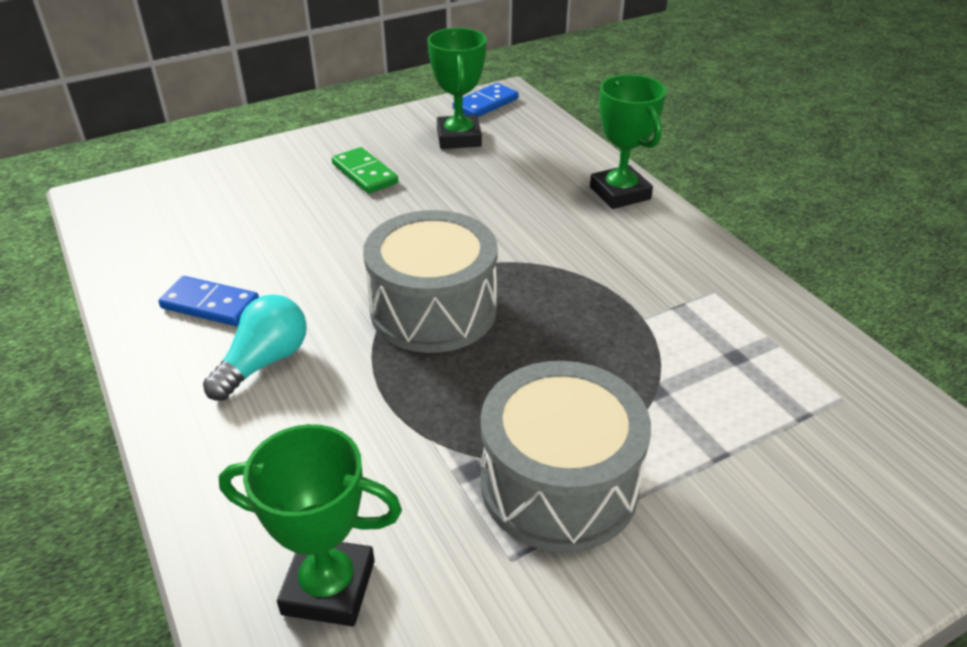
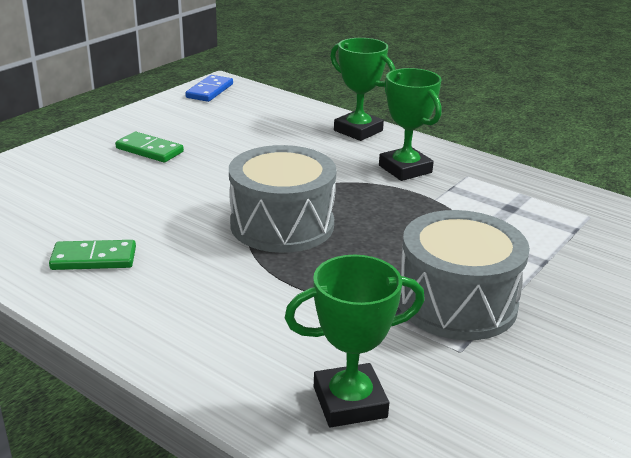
camera: 25 degrees left, 10 degrees down
blue domino [159,276,259,326] -> green domino [49,240,136,270]
turquoise light bulb [203,294,307,401] -> none
green trophy [427,28,486,149] -> green trophy moved to [379,68,442,181]

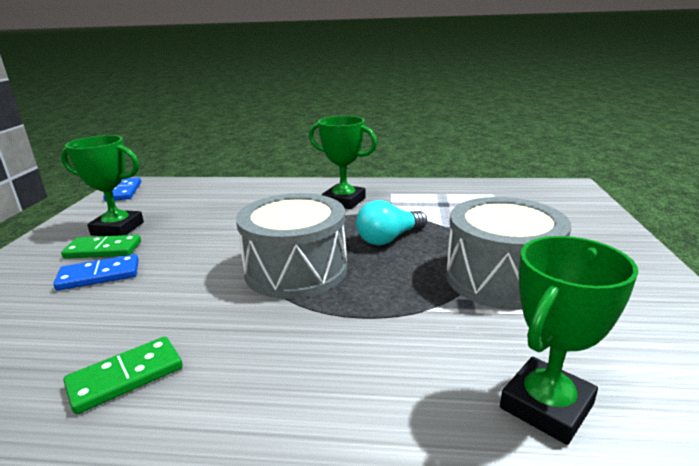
camera: 30 degrees left, 5 degrees down
green trophy [330,38,395,141] -> green trophy moved to [61,135,144,236]
none -> blue domino [53,254,139,291]
none -> turquoise light bulb [356,200,427,245]

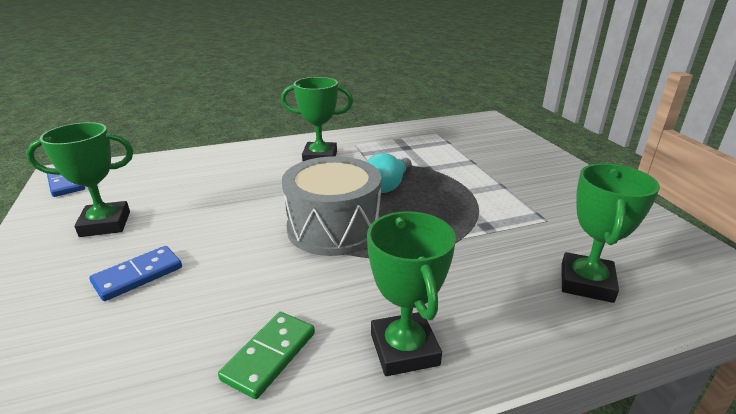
camera: 25 degrees left, 5 degrees up
green domino [61,235,141,259] -> none
grey drum [446,197,571,310] -> none
none -> green trophy [367,211,456,376]

